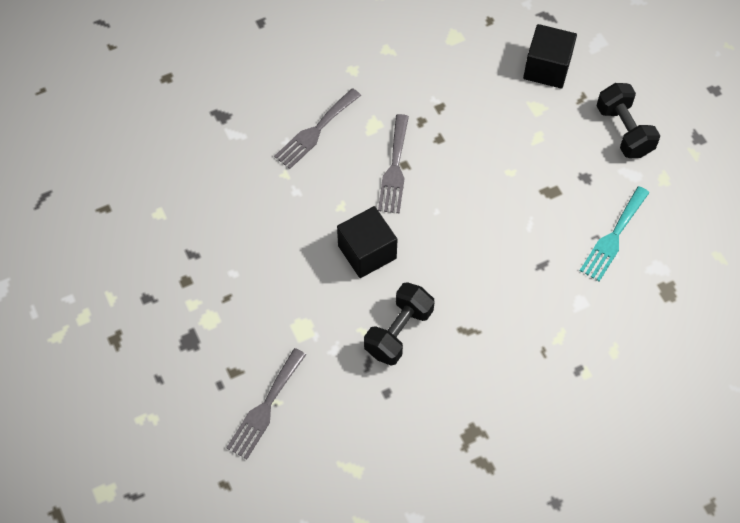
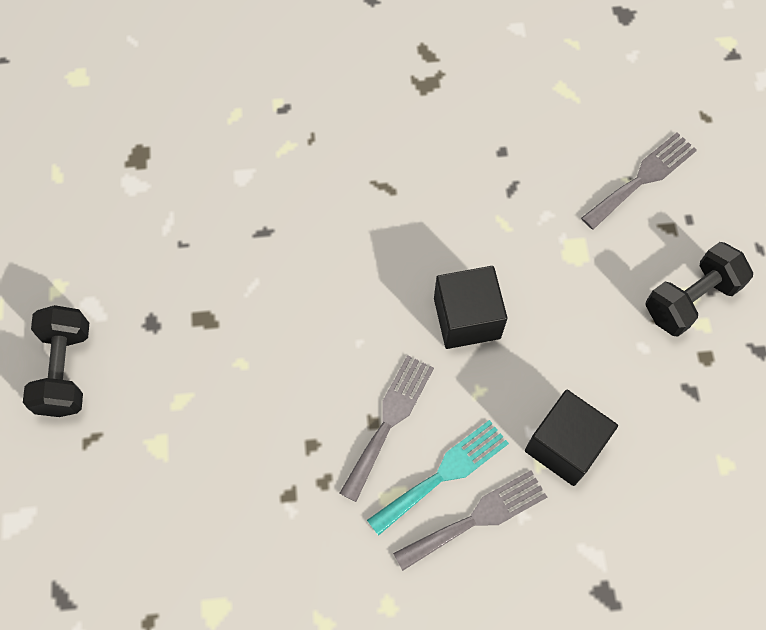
camera: 160 degrees left, 5 degrees up
black dumbbell [364,282,435,365] -> black dumbbell moved to [646,242,753,337]
black cube [523,24,577,89] -> black cube moved to [525,390,618,486]
turquoise fork [580,186,649,281] -> turquoise fork moved to [367,420,509,536]

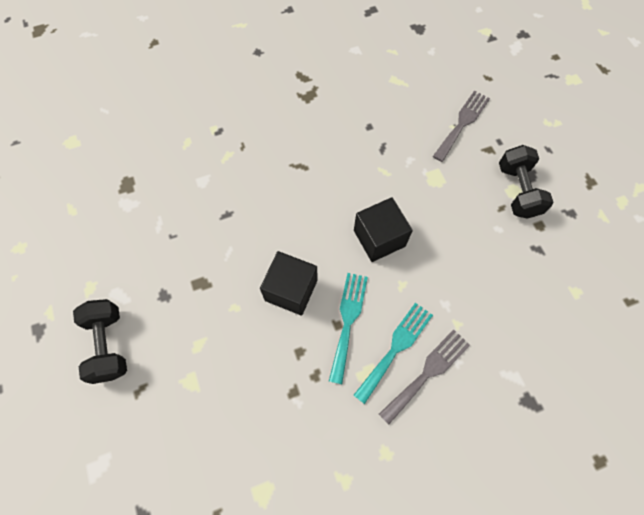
camera: 15 degrees left, 0 degrees up
grey fork [339,355,434,502] -> turquoise fork [329,273,368,384]
black cube [525,390,618,486] -> black cube moved to [260,251,318,315]
black dumbbell [646,242,753,337] -> black dumbbell turned 45 degrees counterclockwise [499,145,554,219]

